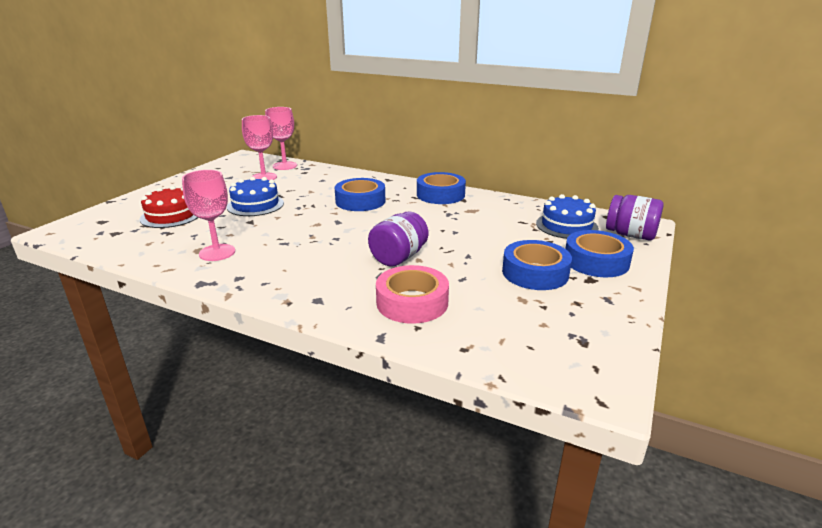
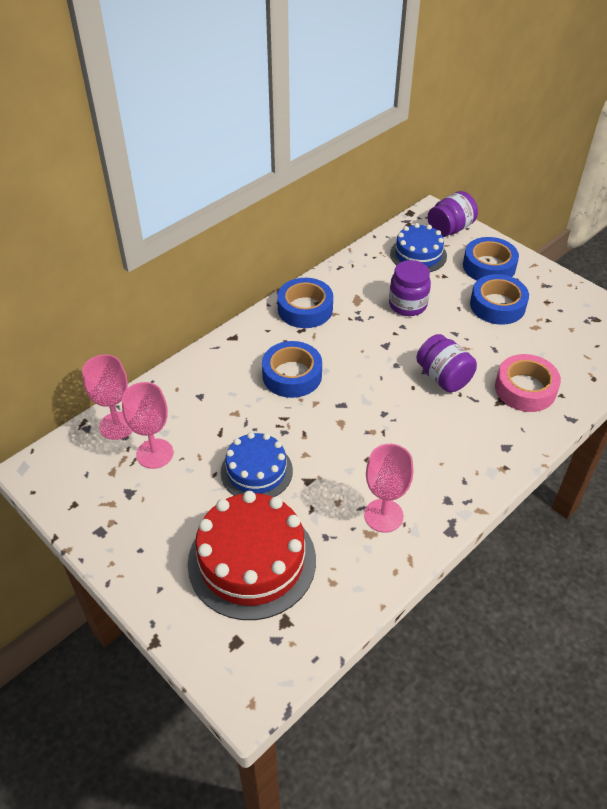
camera: 70 degrees left, 20 degrees up
red cake [140,186,198,228] -> red cake [188,491,316,620], size x1.63
none -> purple jar [389,260,431,316]

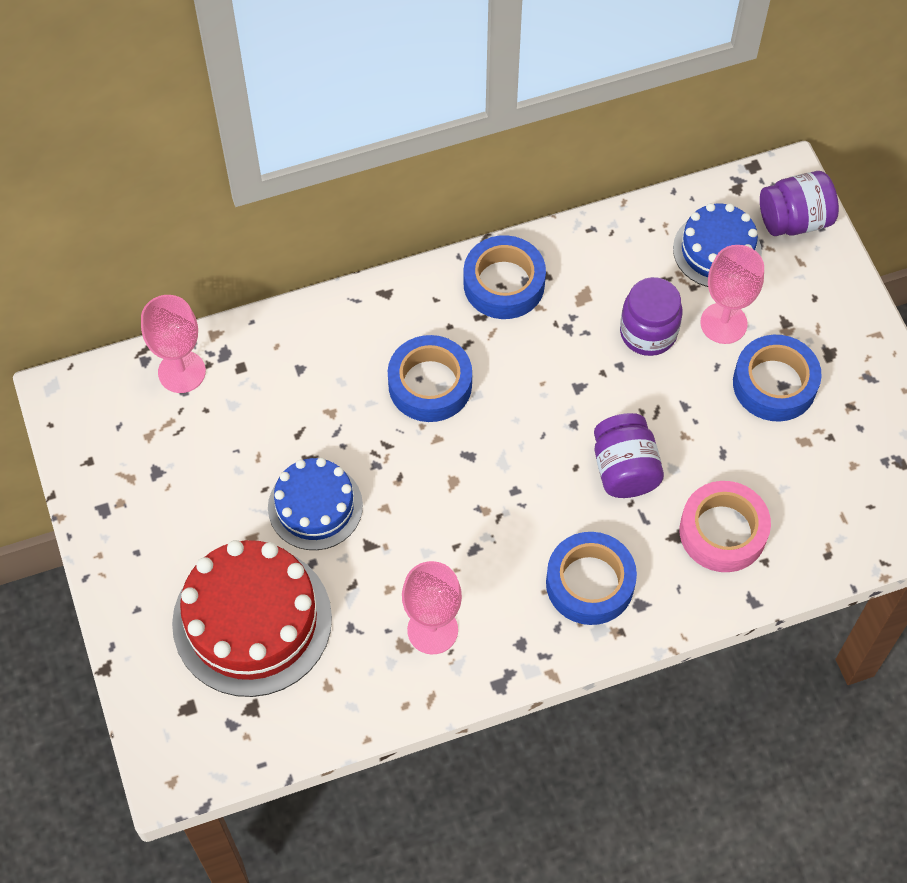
camera: 25 degrees right, 15 degrees up
pink goblet [122,382,173,469] -> pink goblet moved to [700,245,764,344]
blue tape [463,237,519,280] -> blue tape moved to [546,532,637,625]

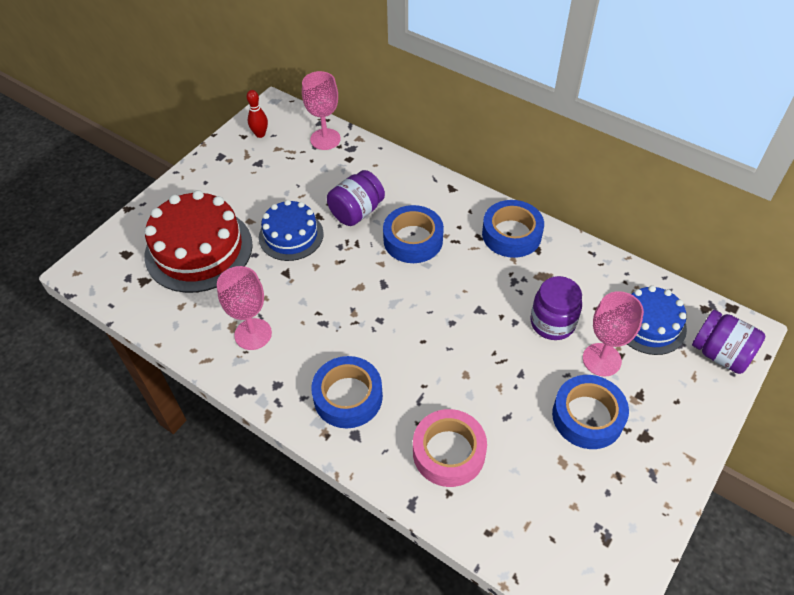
camera: 55 degrees right, 10 degrees down
purple jar [594,413,664,498] -> purple jar moved to [327,170,385,226]
none -> red bowling pin [246,90,268,138]

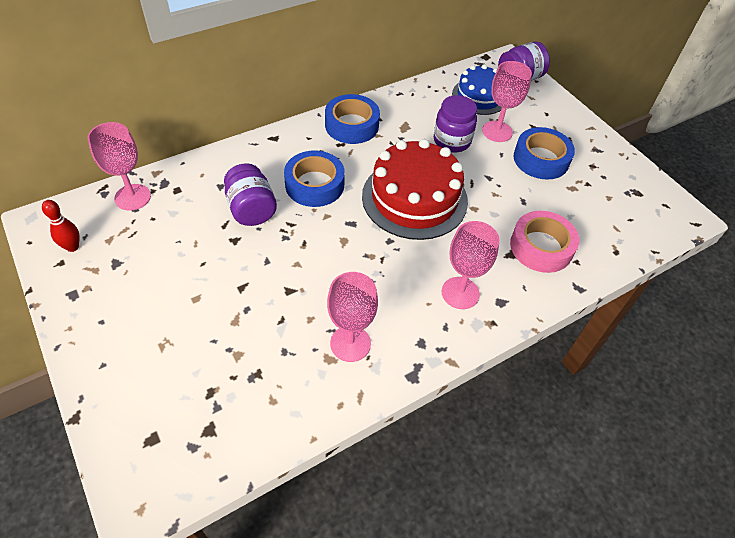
camera: 70 degrees left, 0 degrees up
red cake [145,190,253,293] -> red cake moved to [362,139,468,240]
blue cake [259,200,324,261] -> none
blue tape [311,356,383,428] -> pink goblet [442,221,500,309]

